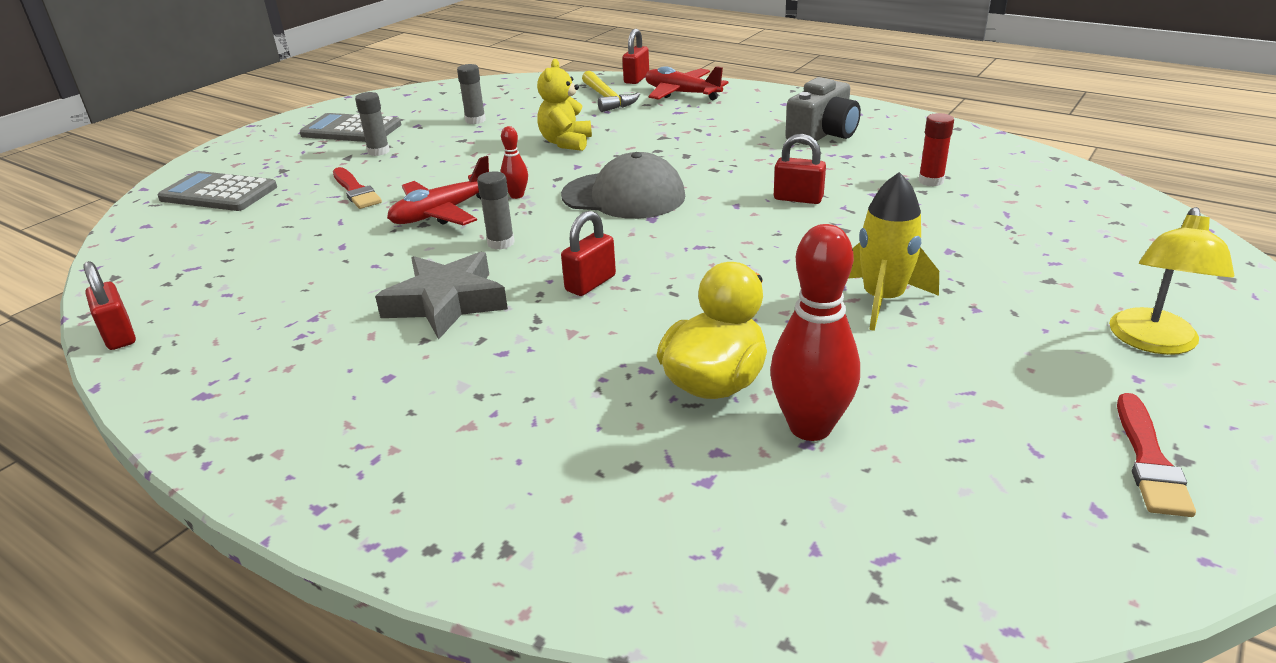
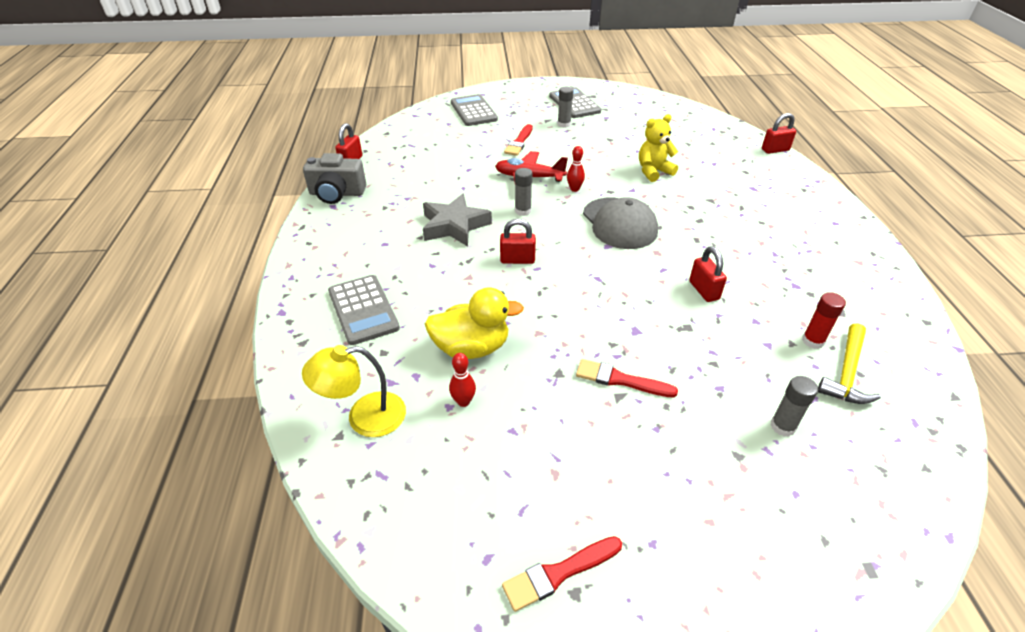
camera: 50 degrees right, 10 degrees up
grey glue stick [457,64,486,124] -> grey glue stick moved to [770,376,818,437]
yellow hammer [582,71,640,112] -> yellow hammer moved to [818,323,881,404]
red plane [645,66,728,100] -> none
red bowling pin [770,224,860,441] -> red bowling pin [449,353,476,407], size x0.50
grey camera [785,77,861,145] -> grey camera moved to [303,153,366,204]
yellow rocket [848,172,939,331] -> red brush [576,359,678,398]
yellow lamp [1109,207,1234,355] -> yellow lamp moved to [302,345,406,437]
none -> grey calculator [328,275,400,345]

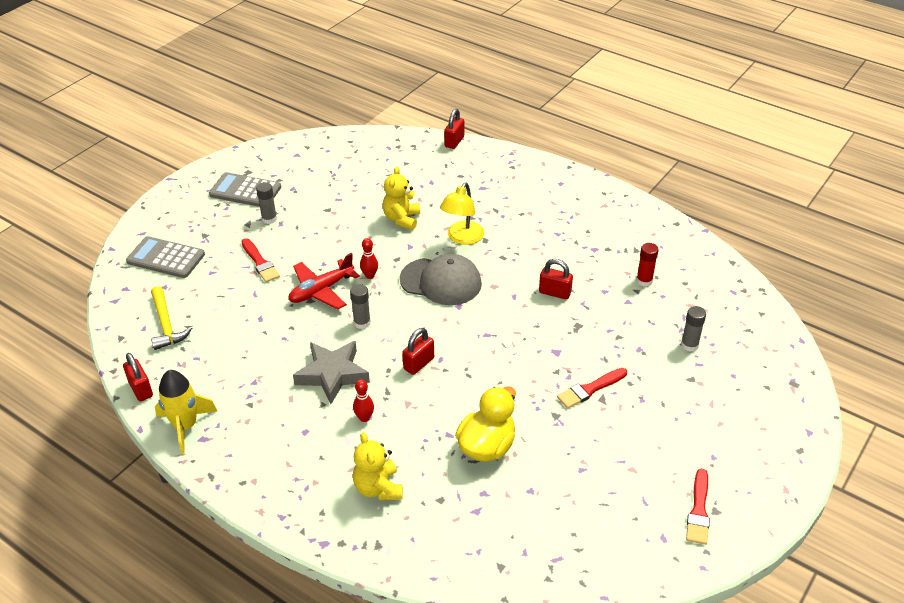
camera: 50 degrees left, 0 degrees up
yellow lamp [302,345,406,437] -> yellow lamp moved to [440,182,484,245]
grey camera [303,153,366,204] -> yellow rocket [155,370,218,454]
grey calculator [328,275,400,345] -> yellow teddy bear [353,432,403,501]
red bowling pin [449,353,476,407] -> red bowling pin moved to [353,379,374,422]
yellow hammer [818,323,881,404] -> yellow hammer moved to [151,286,192,350]

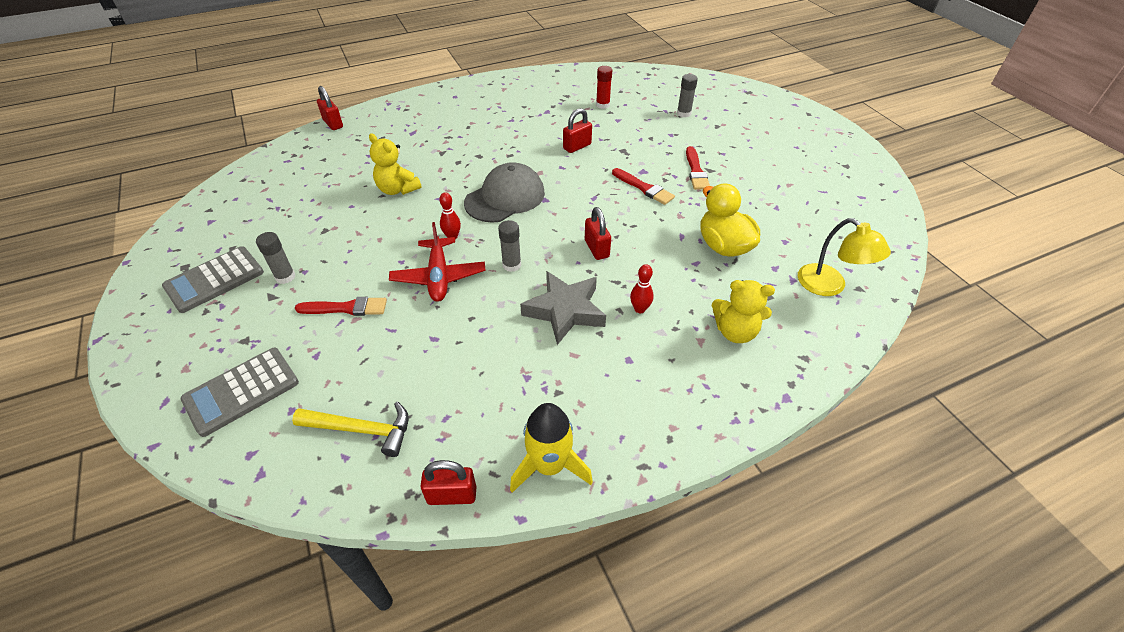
camera: 60 degrees left, 5 degrees up
yellow lamp [440,182,484,245] -> yellow lamp moved to [798,218,891,296]
red brush [686,469,710,545] -> red brush moved to [612,168,675,205]

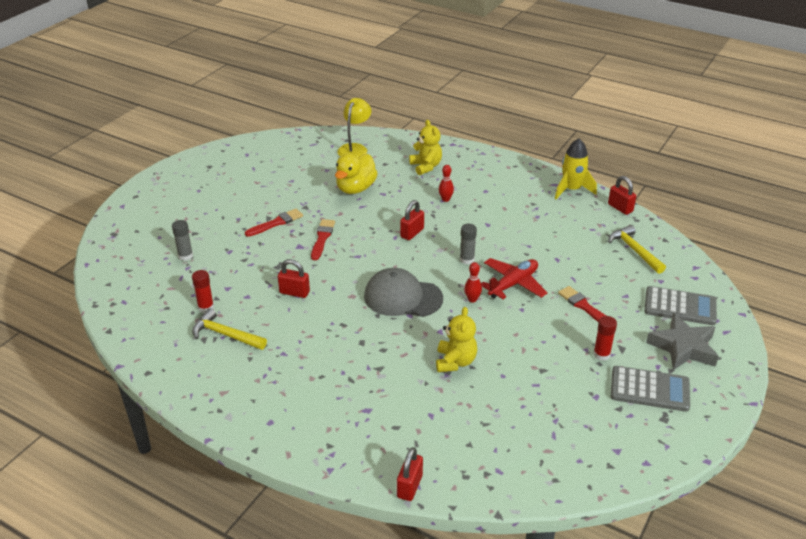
camera: 125 degrees left, 10 degrees down
grey glue stick [256,232,295,284] -> red glue stick [593,316,617,361]
grey star [520,271,606,345] -> grey star moved to [646,313,719,370]
none -> yellow hammer [192,308,267,350]

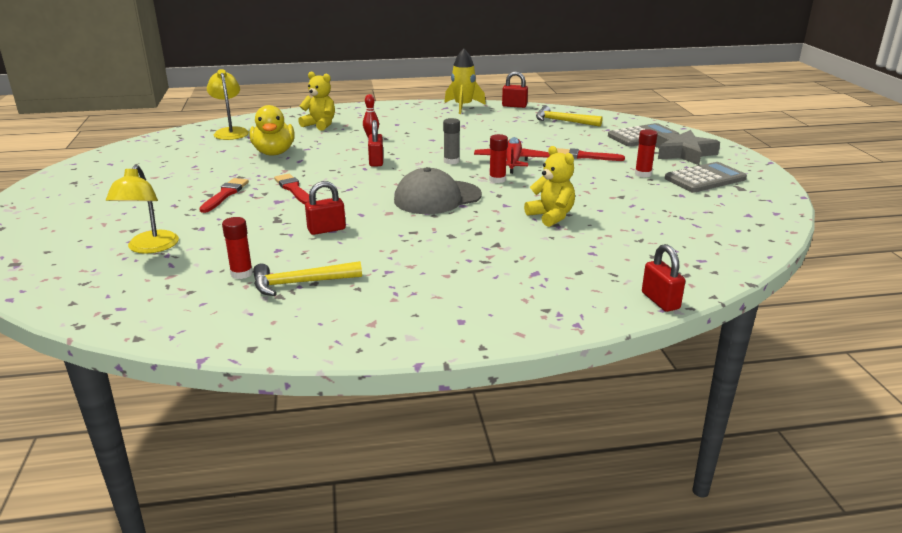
camera: 40 degrees left, 10 degrees down
grey glue stick [172,220,193,261] -> yellow lamp [106,165,179,254]
red bowling pin [464,262,482,303] -> red glue stick [489,134,508,183]

